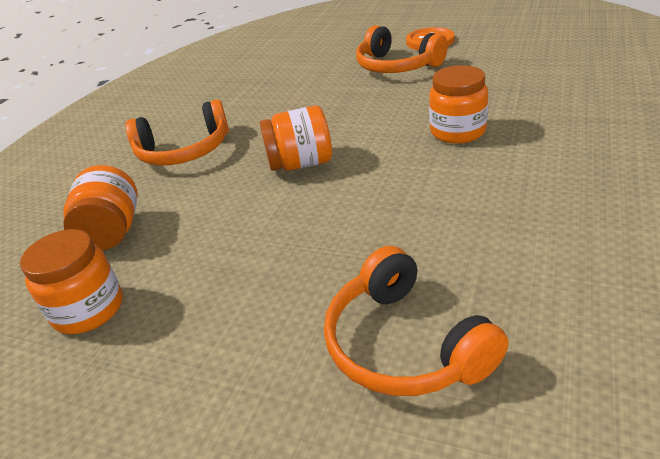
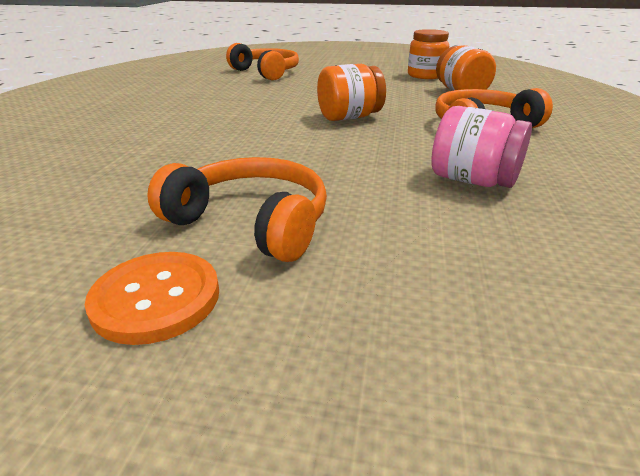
camera: 165 degrees right, 5 degrees down
orange jar [429,65,488,144] -> none
none -> pink jar [431,106,532,188]

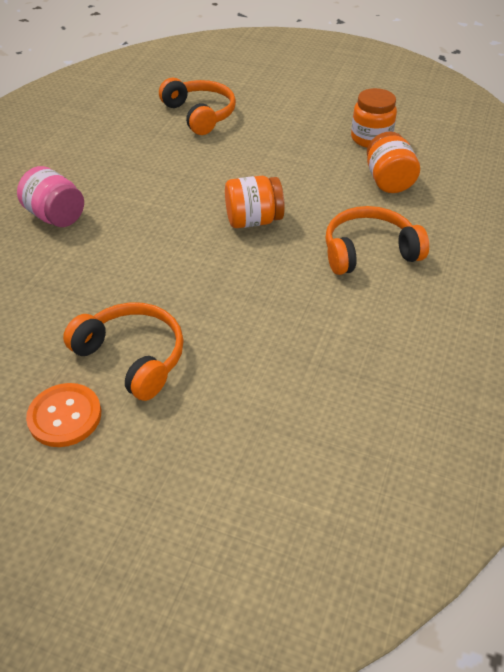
camera: 10 degrees right, 15 degrees up
pink jar [431,106,532,188] -> pink jar moved to [17,166,84,227]

